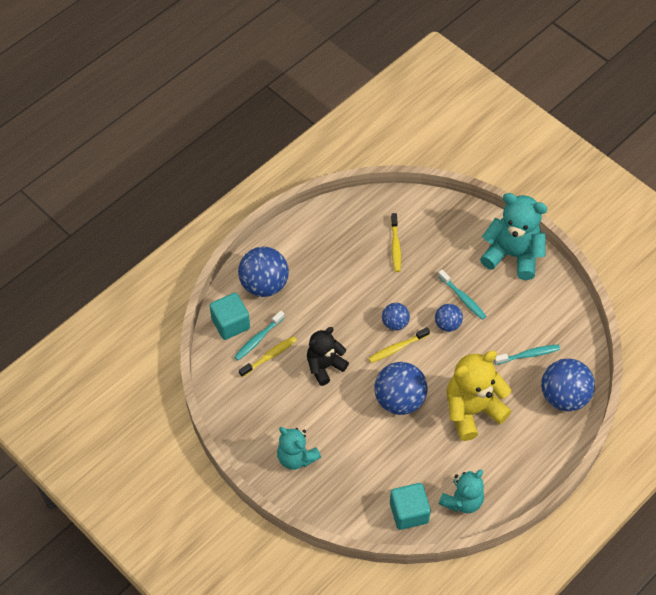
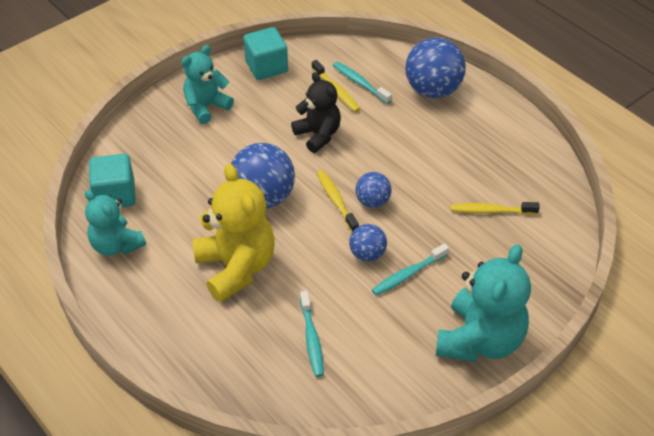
camera: 95 degrees right, 10 degrees down
turquoise cube [209,293,250,340] -> turquoise cube moved to [243,27,288,80]
blue ball [541,358,595,412] -> none

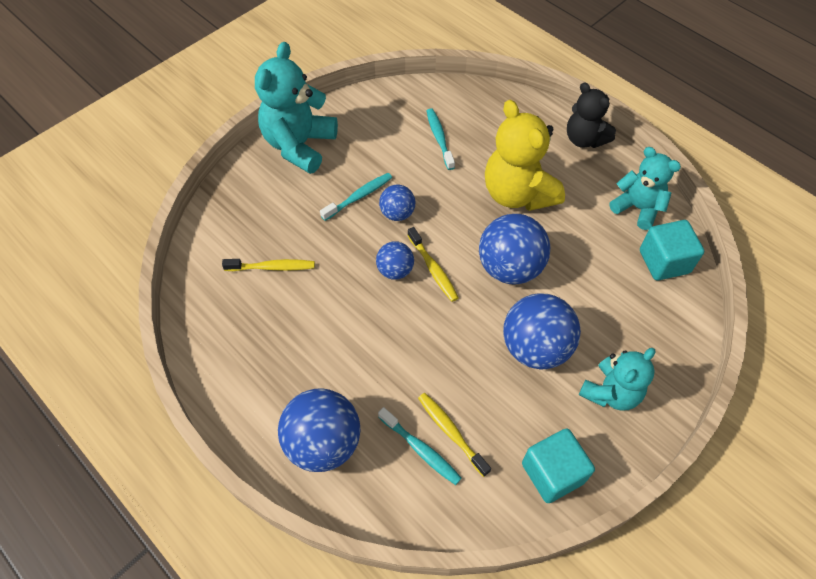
camera: 175 degrees right, 10 degrees up
black teddy bear [291,72,341,153] -> black teddy bear moved to [567,82,616,148]
none -> blue ball [503,294,581,369]

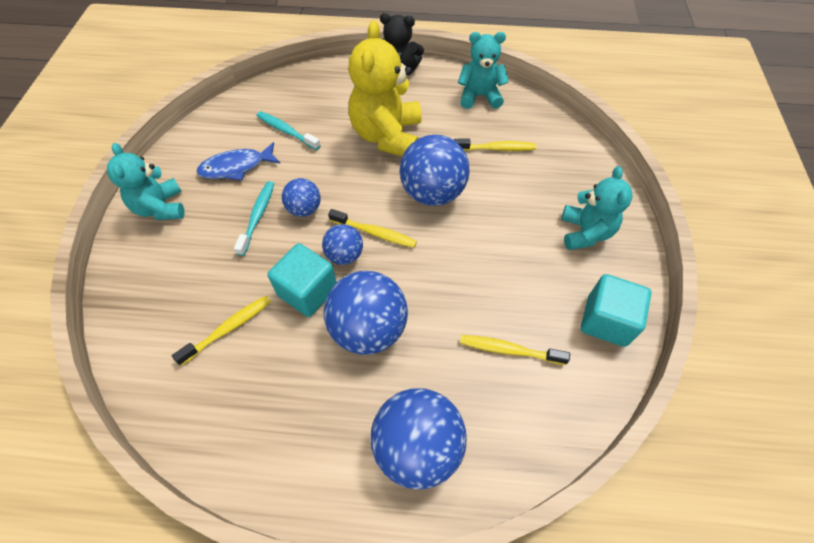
camera: 40 degrees left, 0 degrees up
turquoise teddy bear [255,42,338,174] -> turquoise teddy bear [107,143,185,220], size x0.64
turquoise toothbrush [378,407,461,485] -> none
yellow teddy bear [485,100,565,211] -> yellow teddy bear turned 75 degrees clockwise [349,21,422,156]
blue ball [503,294,581,369] -> blue ball moved to [324,271,408,355]
turquoise cube [640,220,704,281] -> turquoise cube moved to [268,243,337,317]
none -> blue fish [197,142,281,180]
none -> yellow toothbrush [454,139,537,151]

